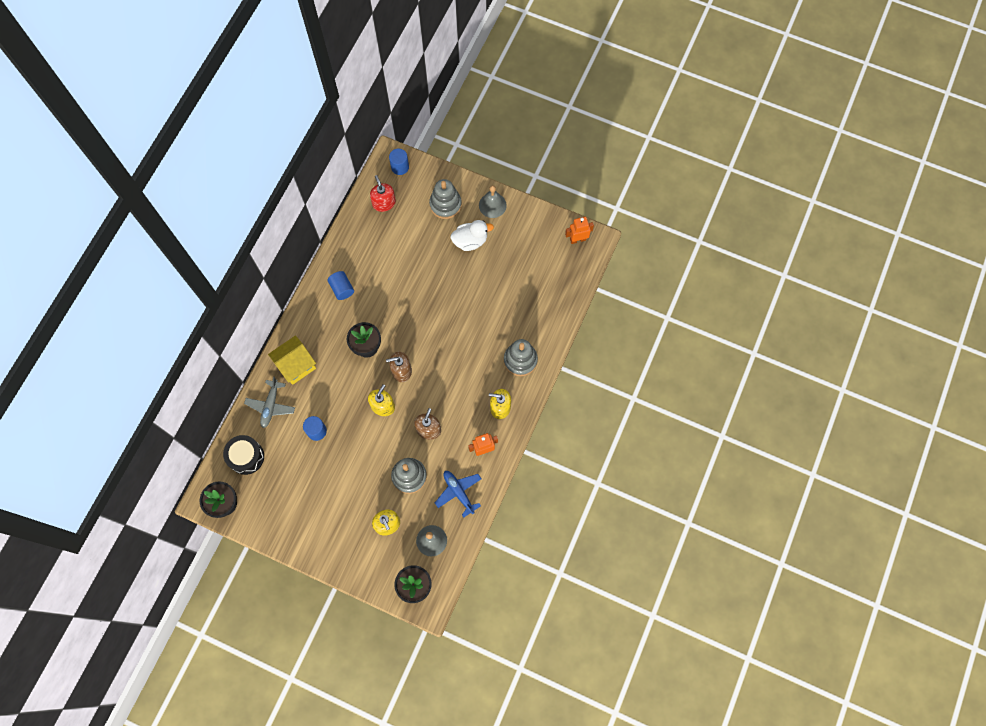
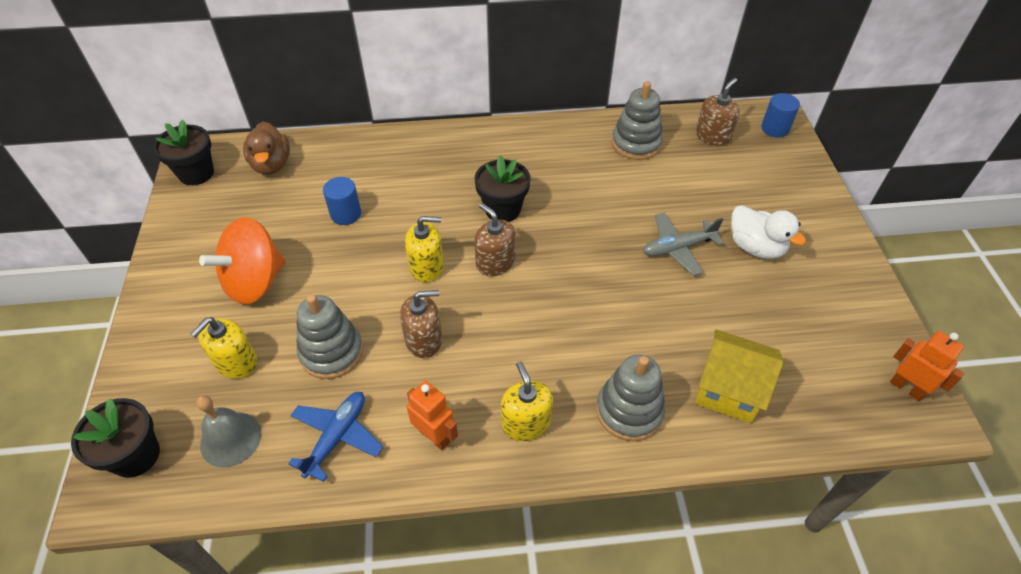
camera: 60 degrees right, 20 degrees down
black drum [223,435,264,475] -> brown duck [243,122,290,175]
grey plane [244,377,295,428] -> grey plane moved to [643,212,724,276]
yellow house [268,335,316,385] -> yellow house moved to [695,329,784,423]
blue cylinder [328,271,354,300] -> none
red soap dispenser [370,175,396,212] -> brown soap dispenser [696,78,740,146]
grey stacking toy [429,179,462,219] -> grey stacking toy moved to [612,82,663,160]
grey bell [479,185,507,218] -> none
none -> orange spinning top [199,217,286,305]

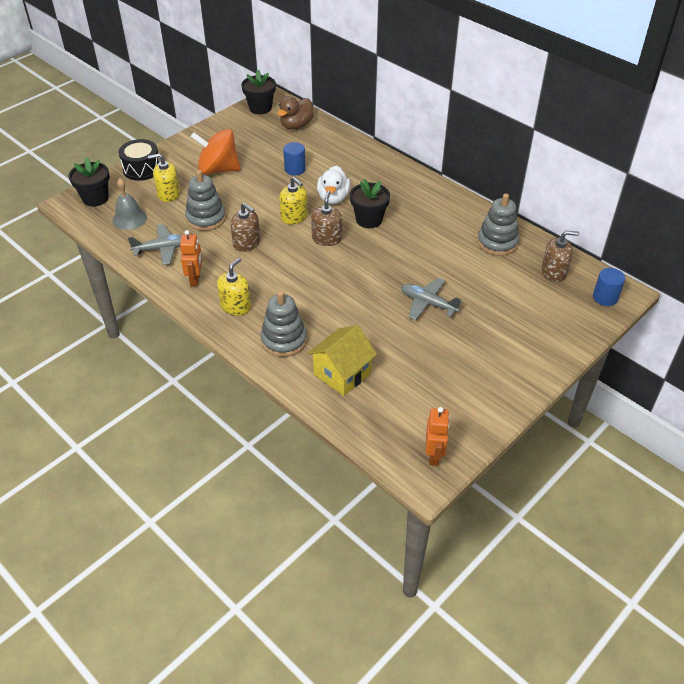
camera: 50 degrees right, 5 degrees down
blue plane [288,392,383,482] -> grey plane [128,224,182,265]
yellow house [695,329,784,423] -> yellow house turned 60 degrees clockwise [307,325,377,396]
white duck [731,205,806,259] -> white duck moved to [317,166,351,204]
none -> black drum [119,139,160,181]

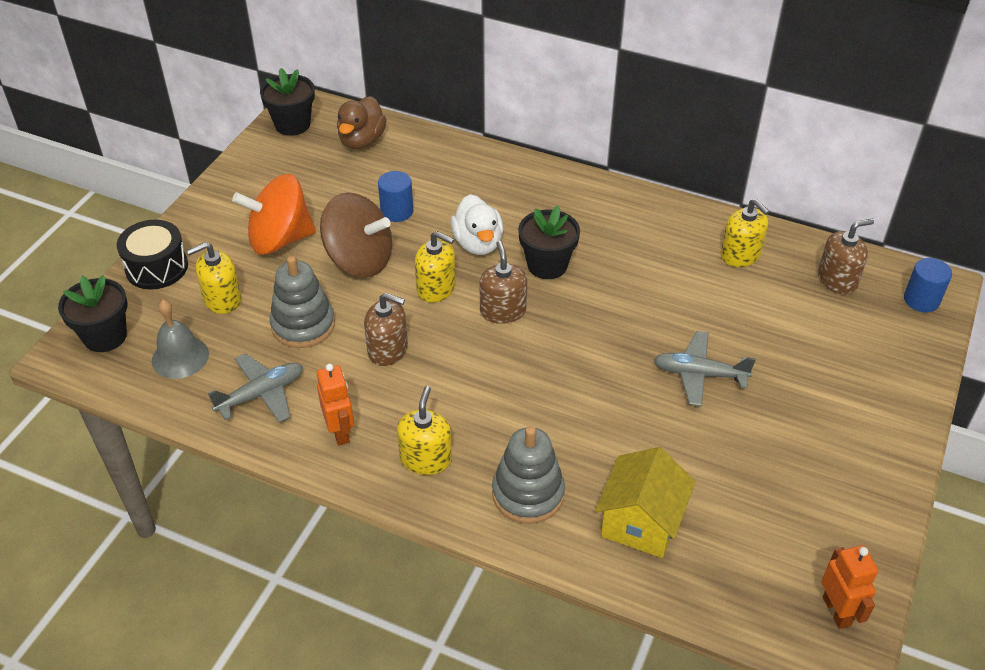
camera: 20 degrees left, 0 degrees up
grey stacking toy [477,193,519,256] -> yellow soap dispenser [721,199,770,267]
none -> brown spinning top [320,192,392,278]

